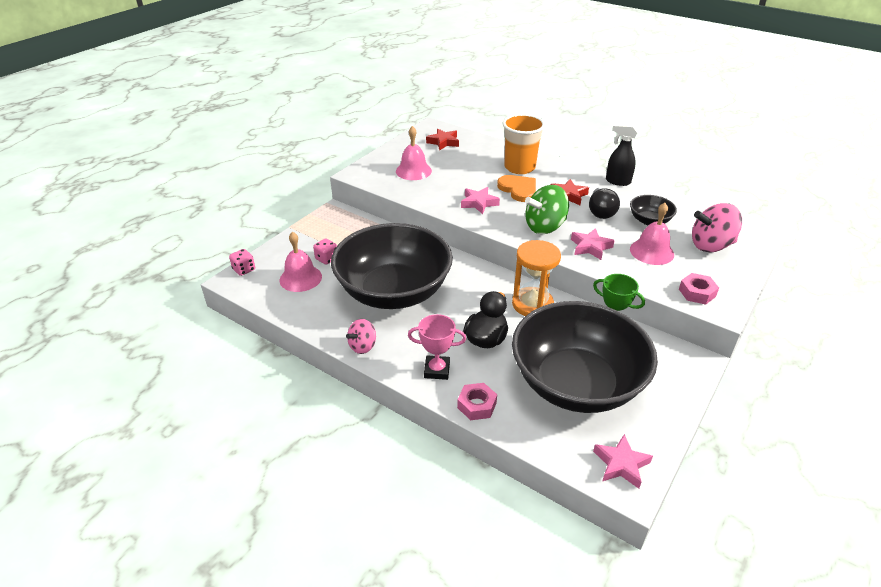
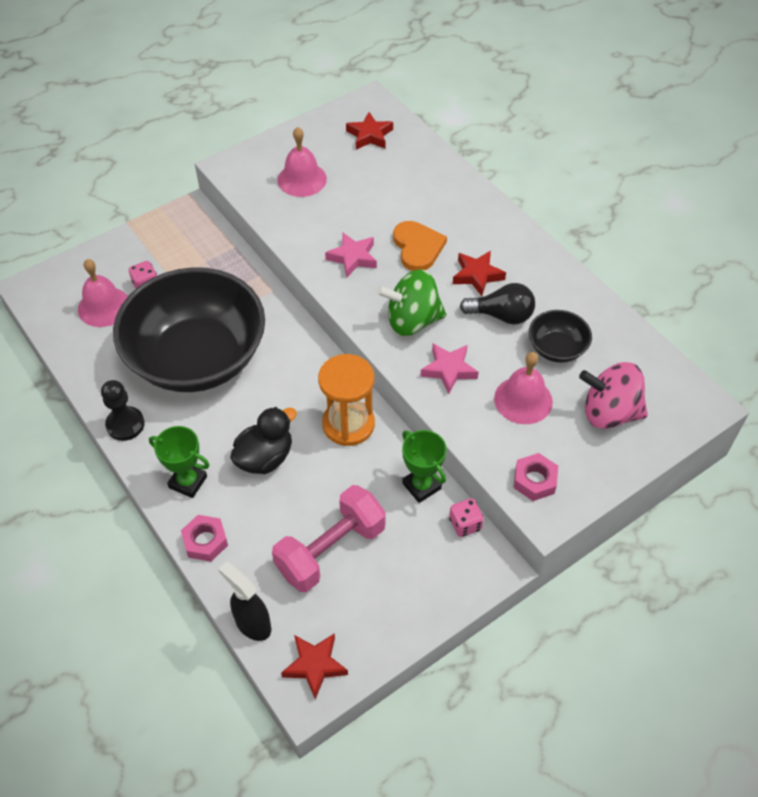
camera: 20 degrees right, 15 degrees up
pink dice [229,249,255,276] -> pink dice moved to [449,498,484,537]
pink spinning top [346,319,376,354] -> black pawn [101,380,145,441]
pink trophy [408,314,466,380] -> green trophy [149,426,210,498]
orange cup [503,114,545,174] -> none
black bowl [512,301,658,413] -> pink dumbbell [272,485,386,592]
black light bulb [589,188,620,219] -> black light bulb turned 105 degrees counterclockwise [460,283,535,325]
pink star [593,434,653,489] -> red star [281,633,348,699]
black spray bottle [606,123,638,186] -> black spray bottle moved to [218,561,271,641]

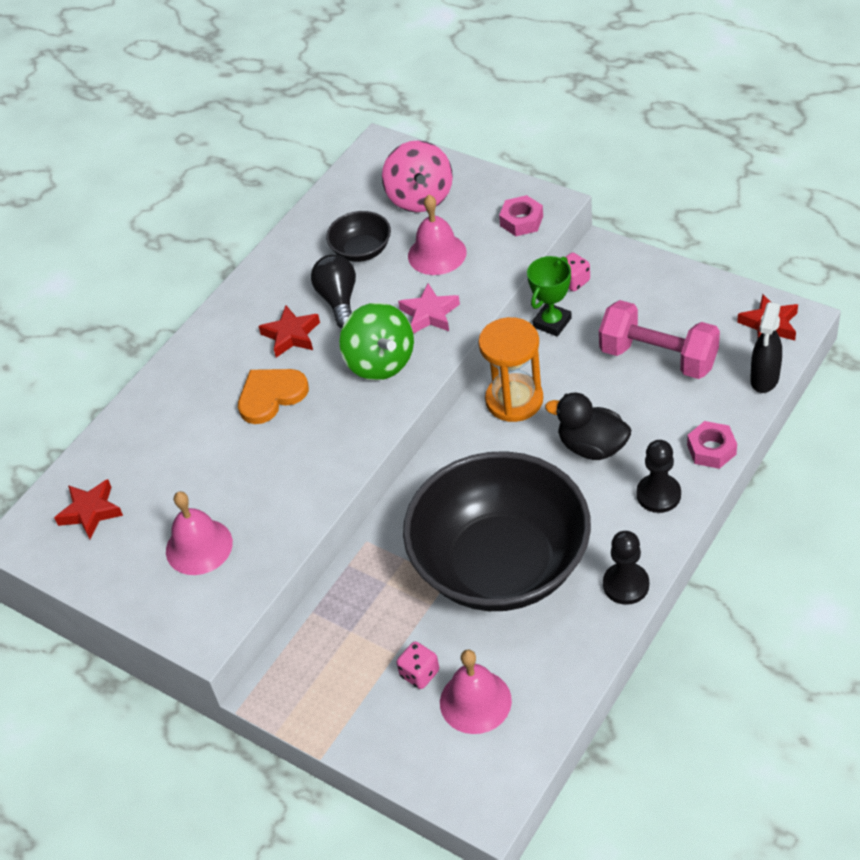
camera: 105 degrees left, 5 degrees down
green trophy [149,426,210,498] -> black pawn [636,440,681,513]
pink star [325,232,377,278] -> none

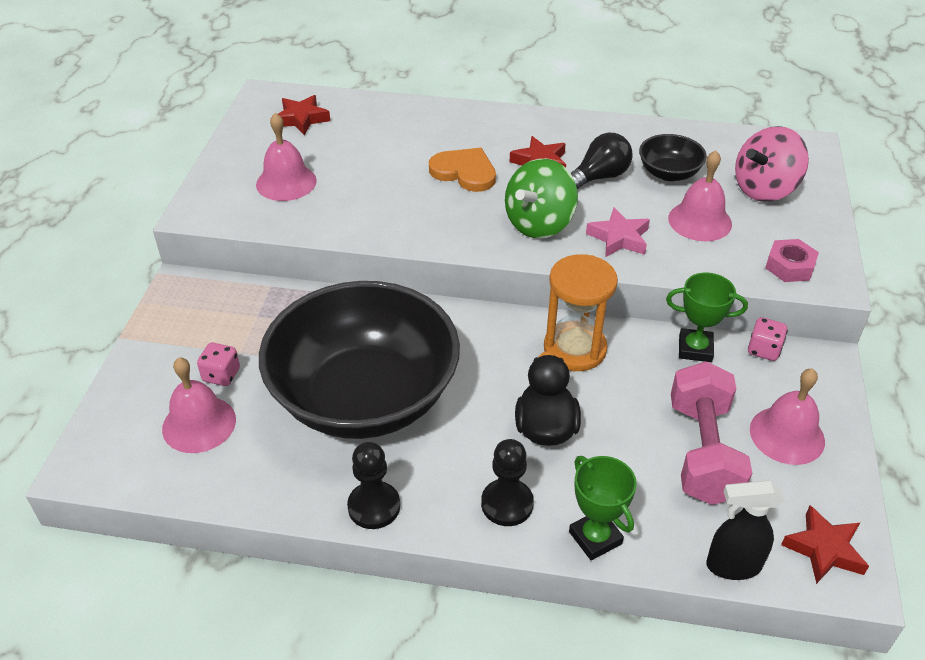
camera: 60 degrees right, 5 degrees down
pink nut [687,421,737,469] -> green trophy [569,456,637,560]
none -> pink bell [750,368,825,465]

